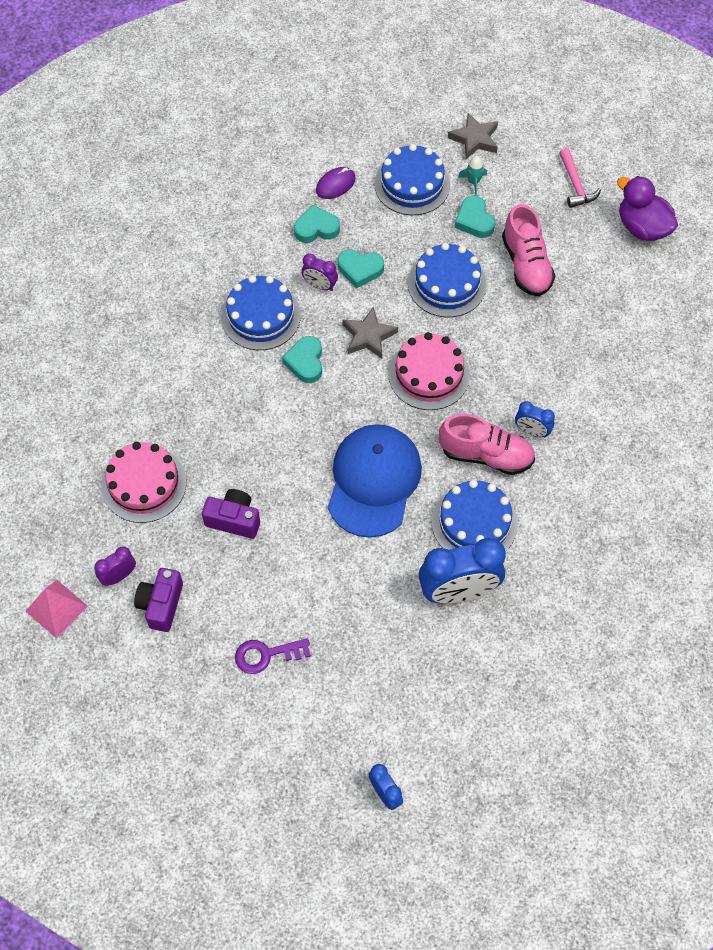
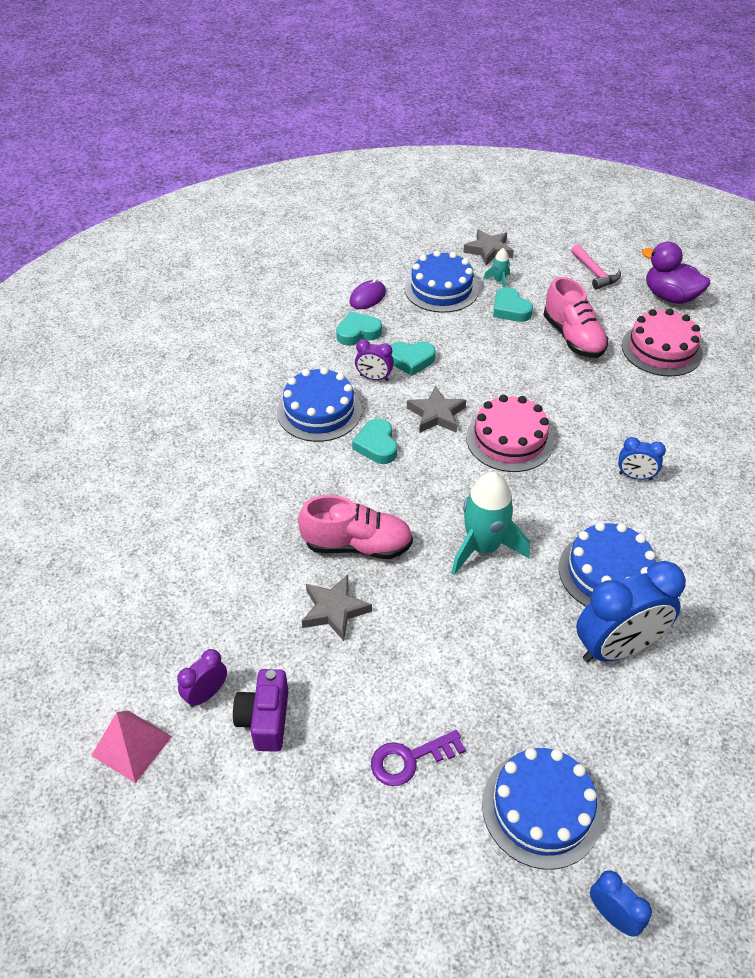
camera: 10 degrees left, 15 degrees down
pink cake [101,442,187,523] -> pink cake moved to [622,309,703,377]
purple camera [202,489,260,539] -> grey star [302,575,372,641]
blue cap [328,424,422,538] -> turquoise rocket [451,472,530,575]
blue cake [408,243,487,317] -> blue cake moved to [482,748,602,870]
pink shoe [439,414,535,475] -> pink shoe moved to [298,495,413,559]

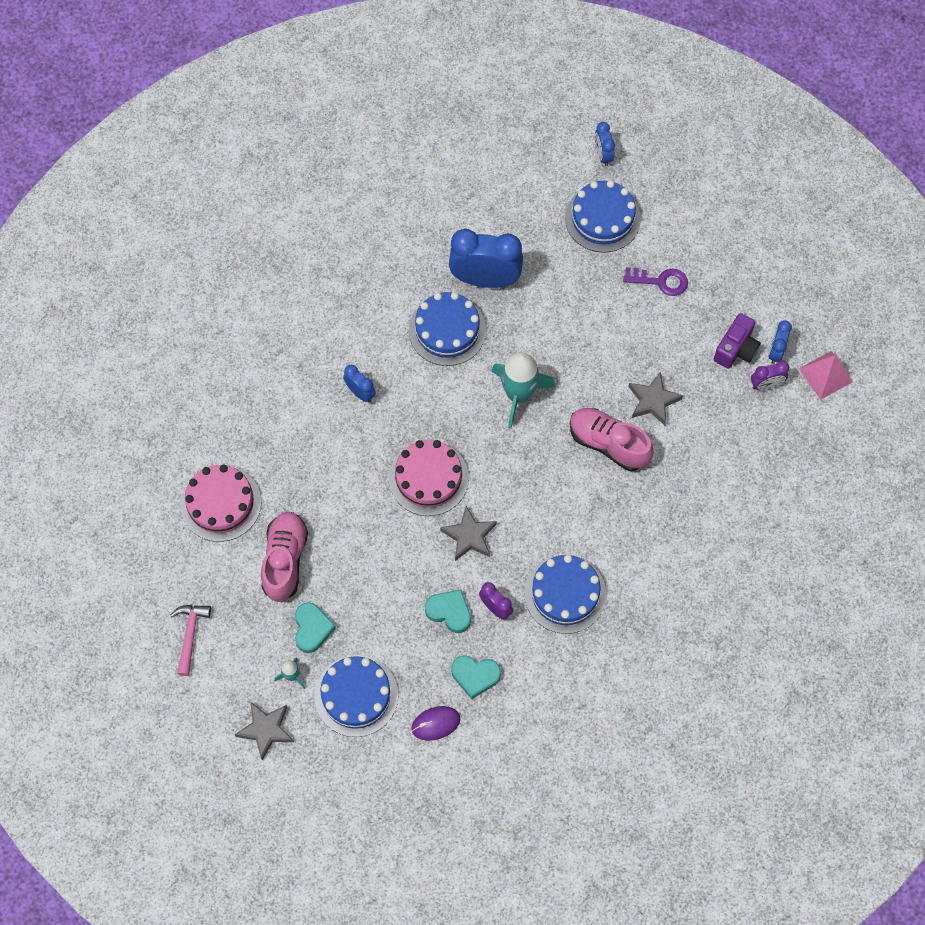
camera: 150 degrees left, 20 degrees up
turquoise heart [352,419,397,464] -> none
purple duck [642,242,710,304] -> none
none -> blue clock [769,320,792,364]

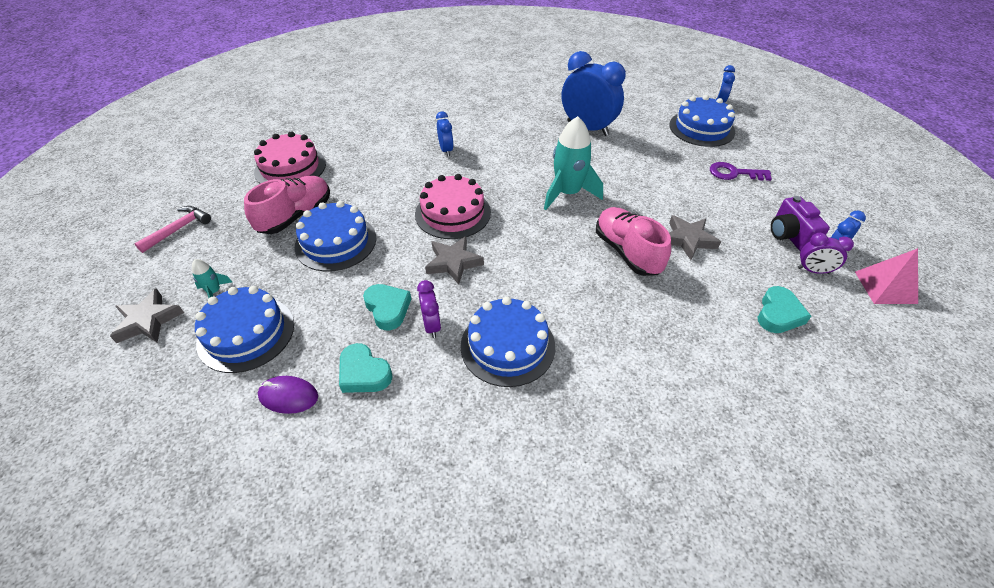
camera: 30 degrees right, 20 degrees down
turquoise heart [295,602,336,653] -> turquoise heart moved to [758,286,811,333]
blue cake [409,292,486,366] -> blue cake moved to [294,201,376,271]
purple key [623,267,688,296] -> purple key turned 150 degrees clockwise [710,162,772,181]
purple camera [714,313,761,369] -> purple camera turned 105 degrees clockwise [771,196,830,251]

